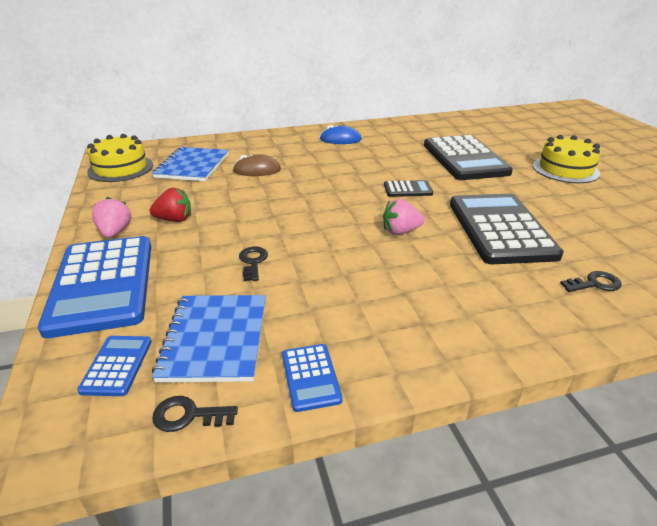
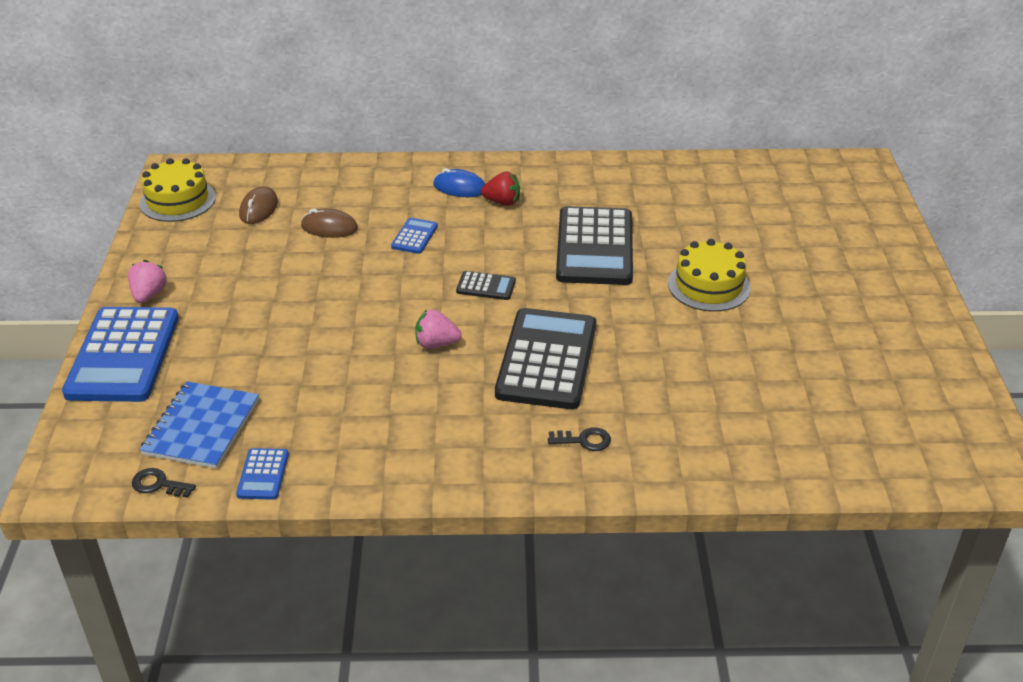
camera: 15 degrees right, 5 degrees up
blue calculator [77,336,152,396] -> blue calculator moved to [391,218,438,254]
red strawberry [150,188,191,222] -> red strawberry moved to [481,172,520,206]
blue notebook [152,147,229,181] -> brown mouse [239,186,278,224]
black key [239,247,268,281] -> none

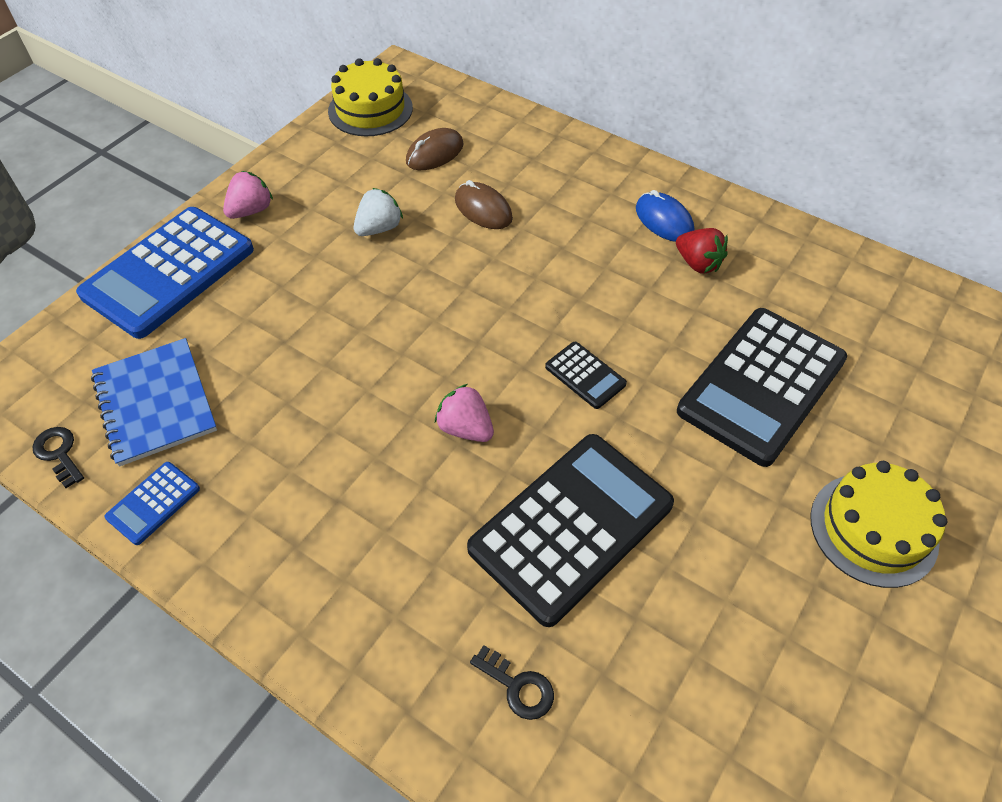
camera: 35 degrees right, 15 degrees up
blue notebook [140,381,259,469] -> blue notebook turned 75 degrees counterclockwise [91,338,217,467]
blue calculator [391,218,438,254] -> none
none -> white strawberry [354,188,403,236]

